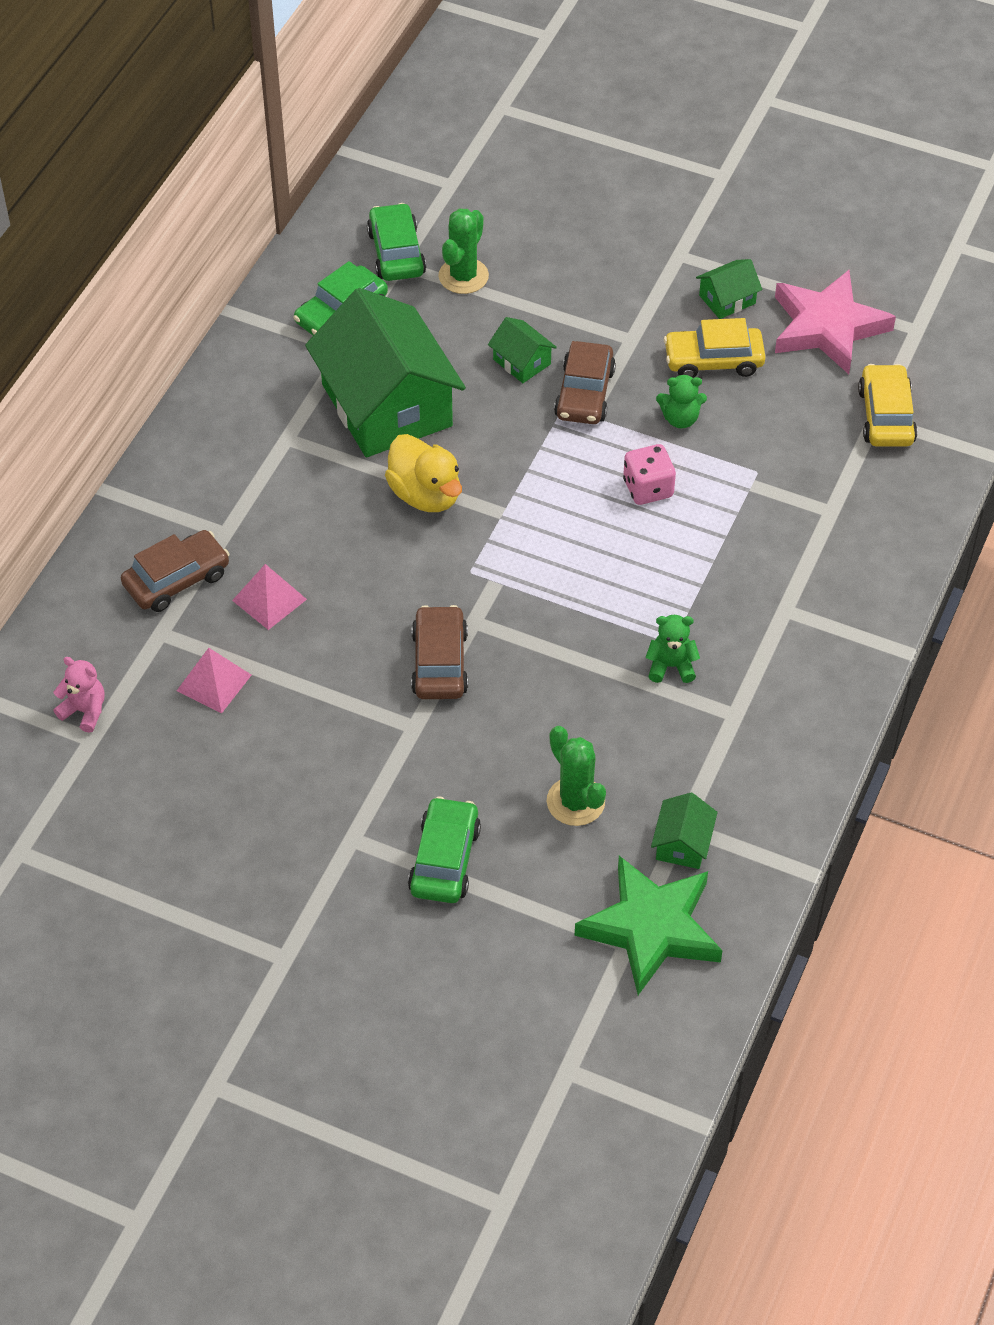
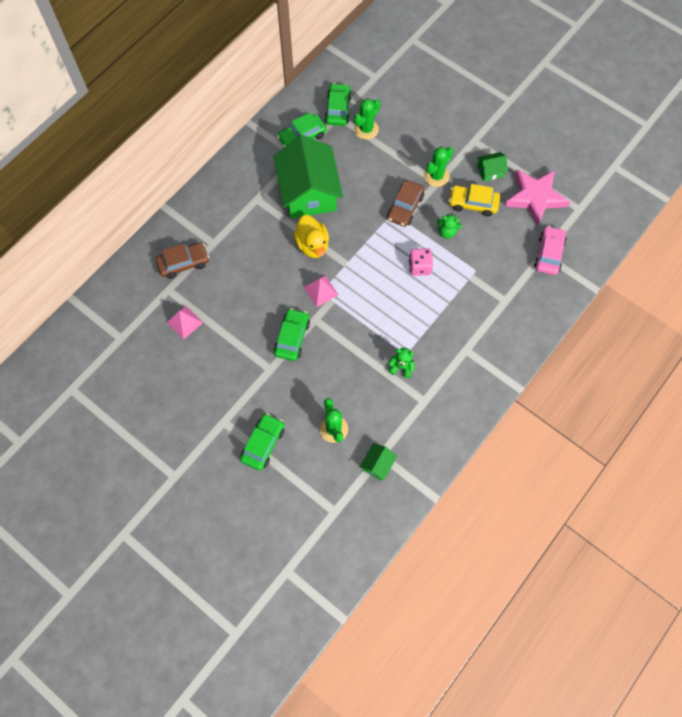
camera: 15 degrees right, 15 degrees up
pink teddy bear [53,657,105,733] -> none
pink pyramid [232,564,307,630] -> pink pyramid moved to [304,275,338,307]
brown car [411,605,468,699] -> green car [274,308,310,361]
green house [488,317,557,383] -> none
green star [575,856,723,995] -> none
yellow car [858,364,917,447] -> pink car [534,226,567,275]
none -> green cactus [424,147,454,187]

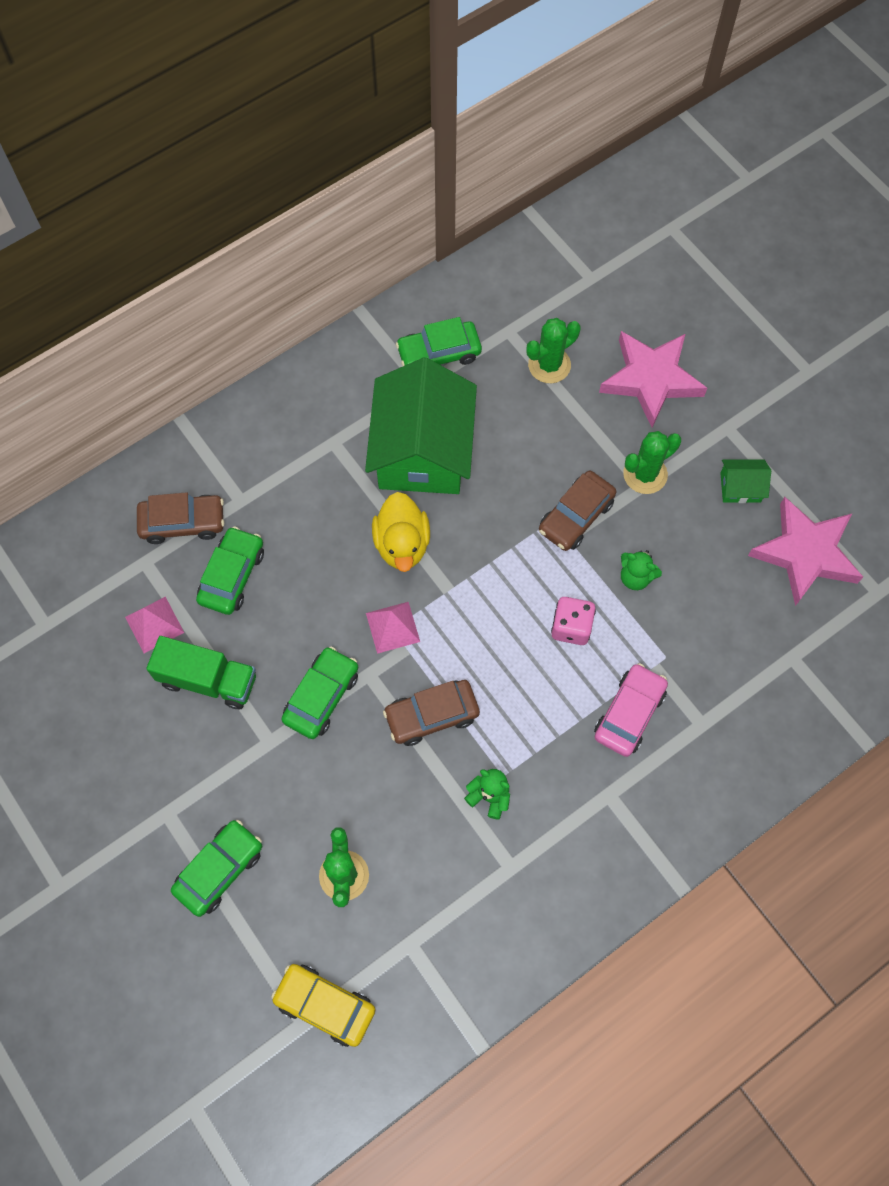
camera: 15 degrees right, 0 degrees up
green car [325,83,352,126] -> green car moved to [196,527,264,615]
green house [360,443,397,481] -> none
yellow car [449,184,500,216] -> yellow car moved to [271,964,376,1047]
pink car [534,226,567,275] -> pink car moved to [594,663,668,757]
none -> green truck [146,636,256,709]
none -> brown car [383,680,480,746]
none -> pink star [599,331,707,428]

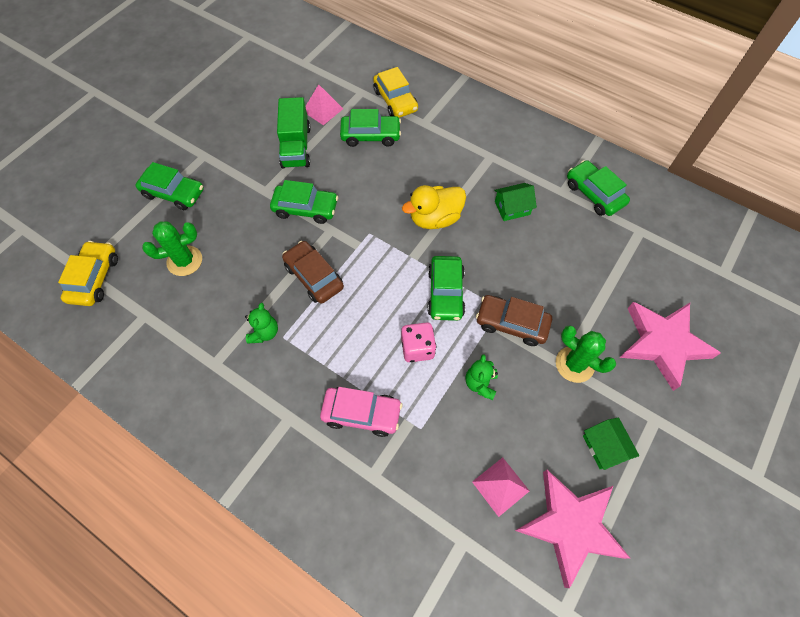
camera: 70 degrees right, 5 degrees down
brown car [137,492,224,544] -> yellow car [373,67,418,118]
green house [365,358,477,494] -> green house [494,183,537,221], size x0.41
pink pyramid [366,602,420,654] -> pink pyramid moved to [472,457,529,517]
green cactus [527,318,580,383] -> none
none -> green car [428,256,465,321]

